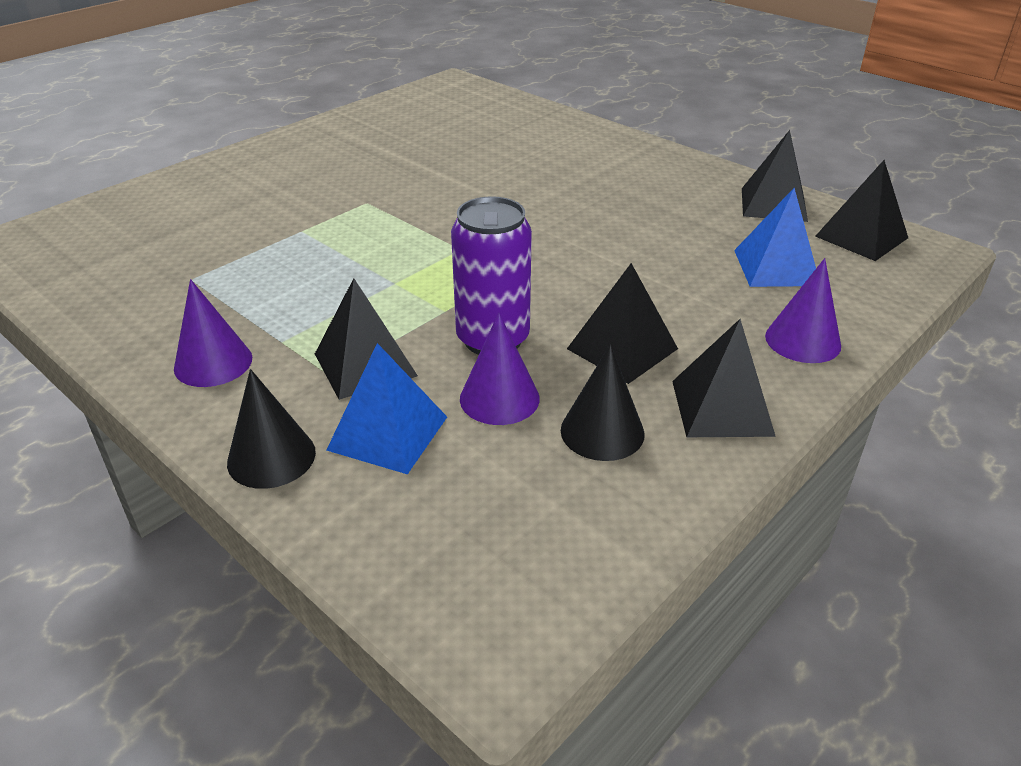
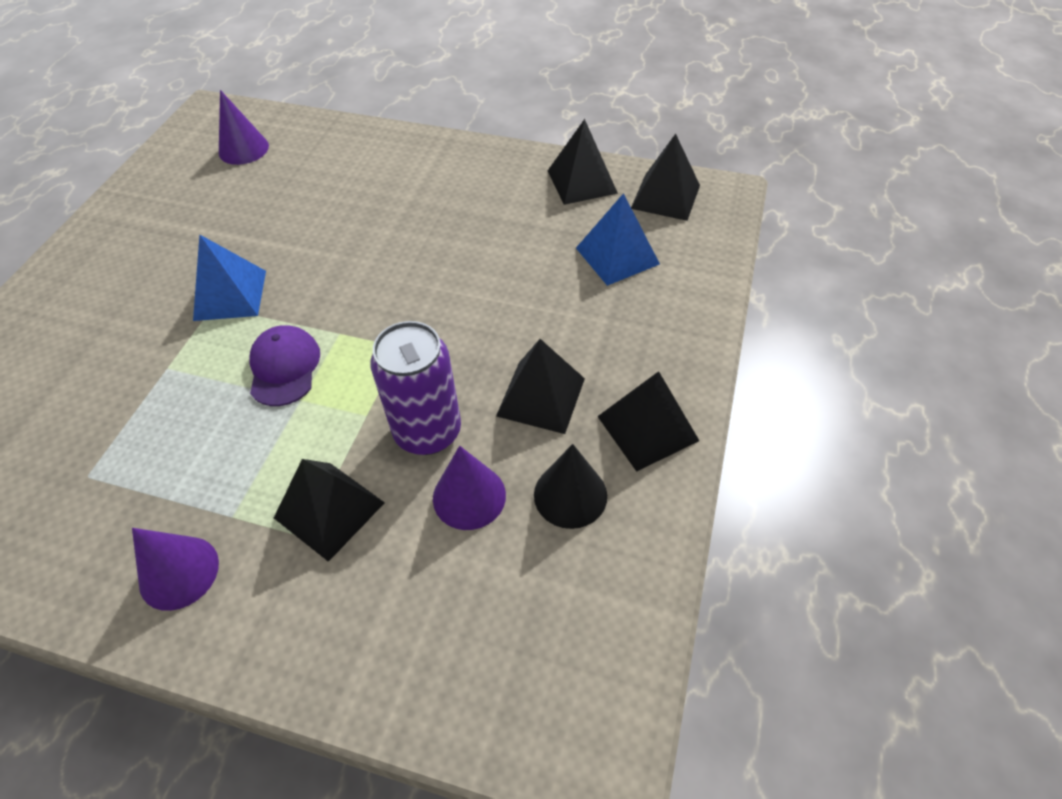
camera: 25 degrees left, 15 degrees up
black cone [227,369,316,489] -> none
blue pyramid [326,343,447,474] -> blue pyramid moved to [193,234,266,321]
purple cone [765,258,841,363] -> purple cone moved to [219,90,269,165]
none -> purple cap [249,325,320,406]

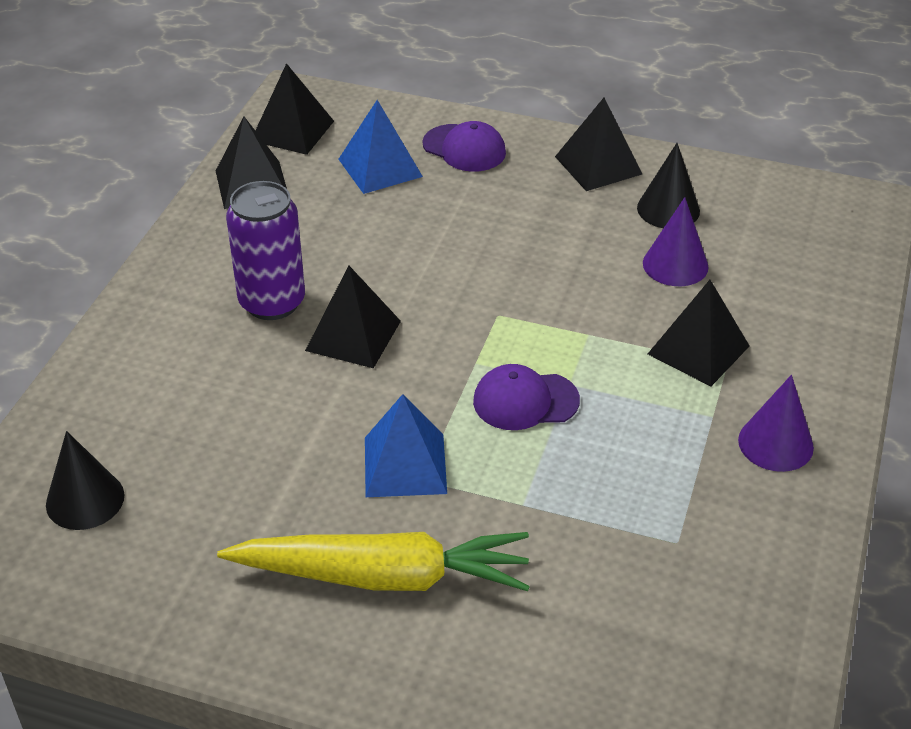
camera: 90 degrees left, 10 degrees down
purple cone [219,90,269,165] -> black cone [46,431,124,530]
purple can [370,321,461,455] -> purple can moved to [226,181,305,320]
black pyramid [496,339,585,434] -> black pyramid moved to [305,265,401,368]
none -> yellow carrot [217,532,530,591]
none -> purple cap [423,121,506,172]

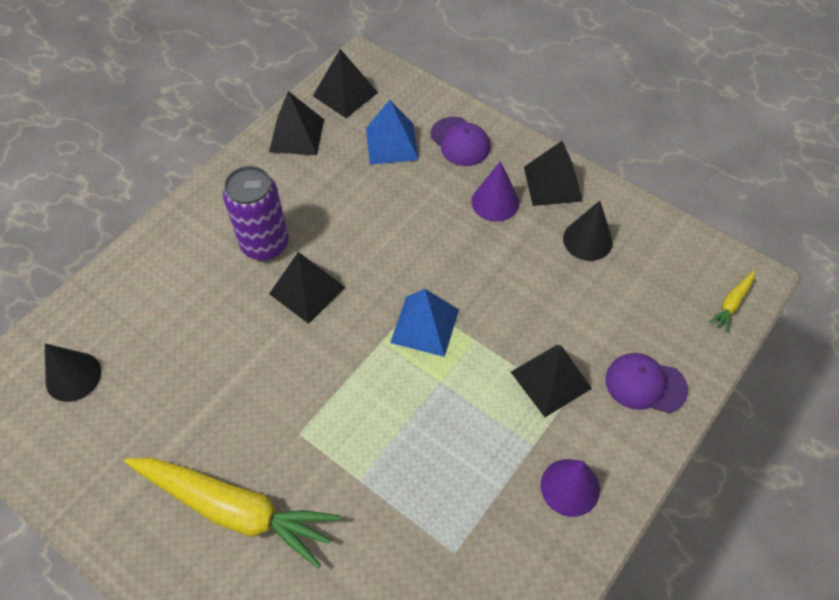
camera: 20 degrees right, 15 degrees up
blue pyramid [365,394,447,497] -> blue pyramid moved to [390,289,459,357]
purple cap [473,364,580,430] -> purple cap moved to [606,353,688,413]
purple cone [643,197,708,286] -> purple cone moved to [471,161,519,222]
none -> yellow carrot [709,270,755,332]

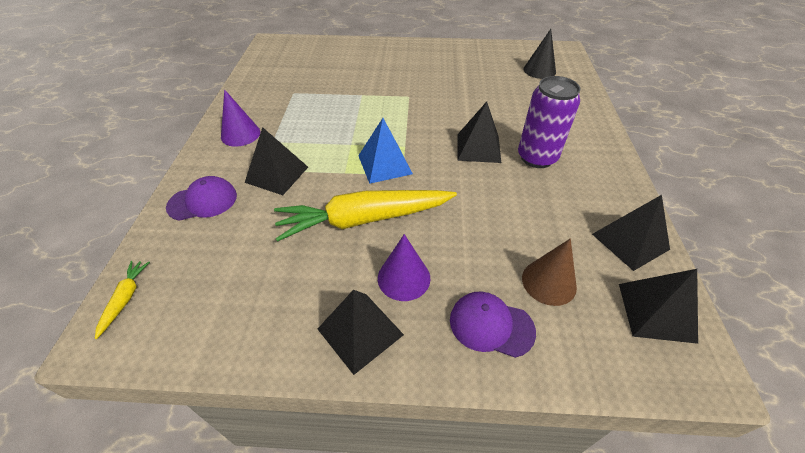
camera: 145 degrees right, 10 degrees down
yellow carrot [125,458,341,568] -> yellow carrot moved to [274,190,457,242]
blue pyramid [366,100,419,165] -> brown cone [522,239,577,306]
black cone [563,201,613,261] -> none

